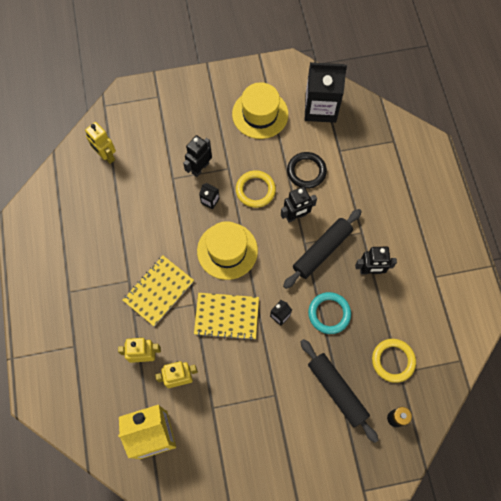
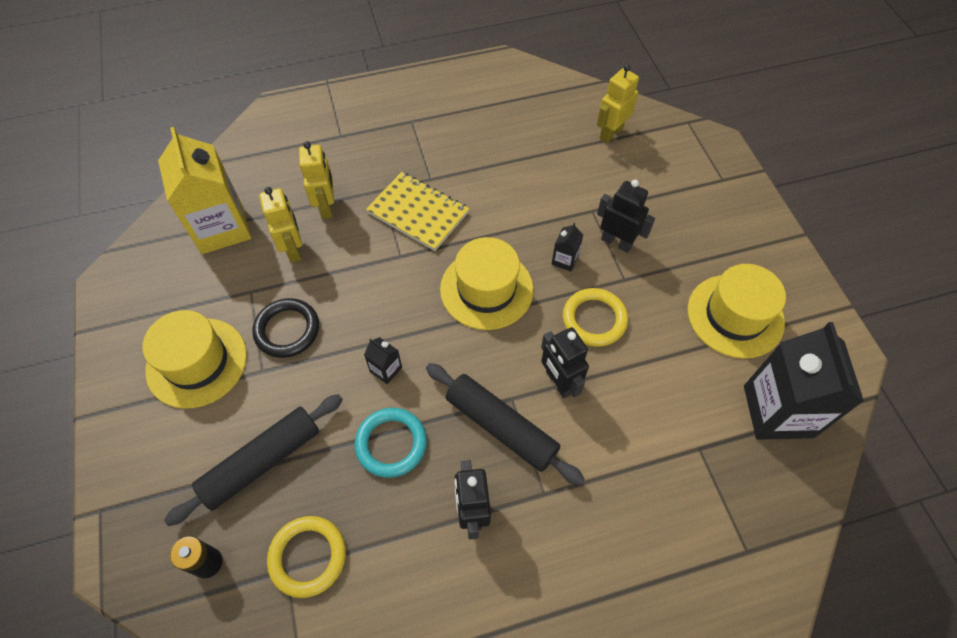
camera: 85 degrees right, 10 degrees down
yellow notebook [194,293,259,340] -> none
black ring [287,152,327,189] -> black ring moved to [252,298,319,358]
none -> yellow hat [142,310,247,408]

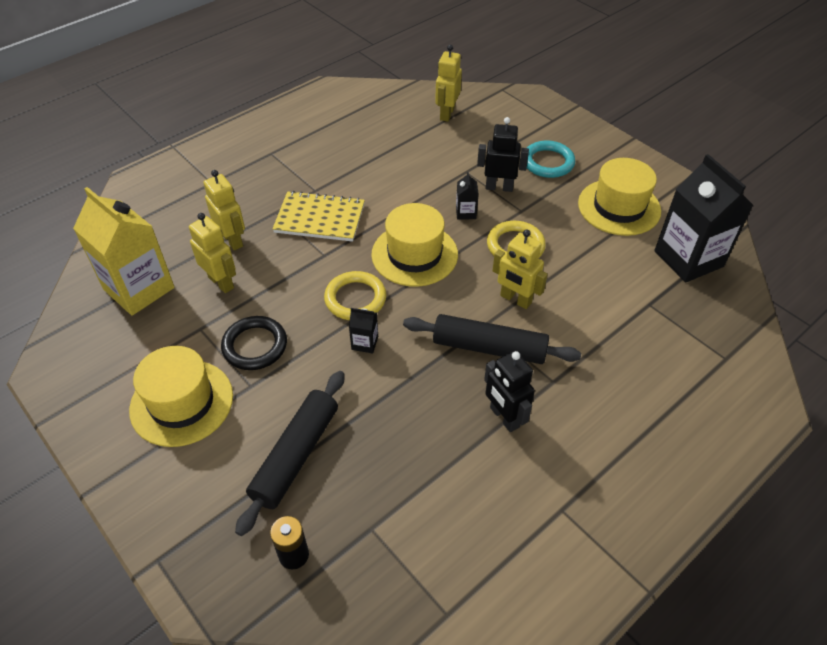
camera: 25 degrees left, 10 degrees down
yellow ring [267,516,346,598] -> yellow ring moved to [324,271,387,320]
turquoise ring [355,408,427,478] -> turquoise ring moved to [527,141,575,178]
black robot [541,327,589,399] -> yellow robot [492,230,548,309]

